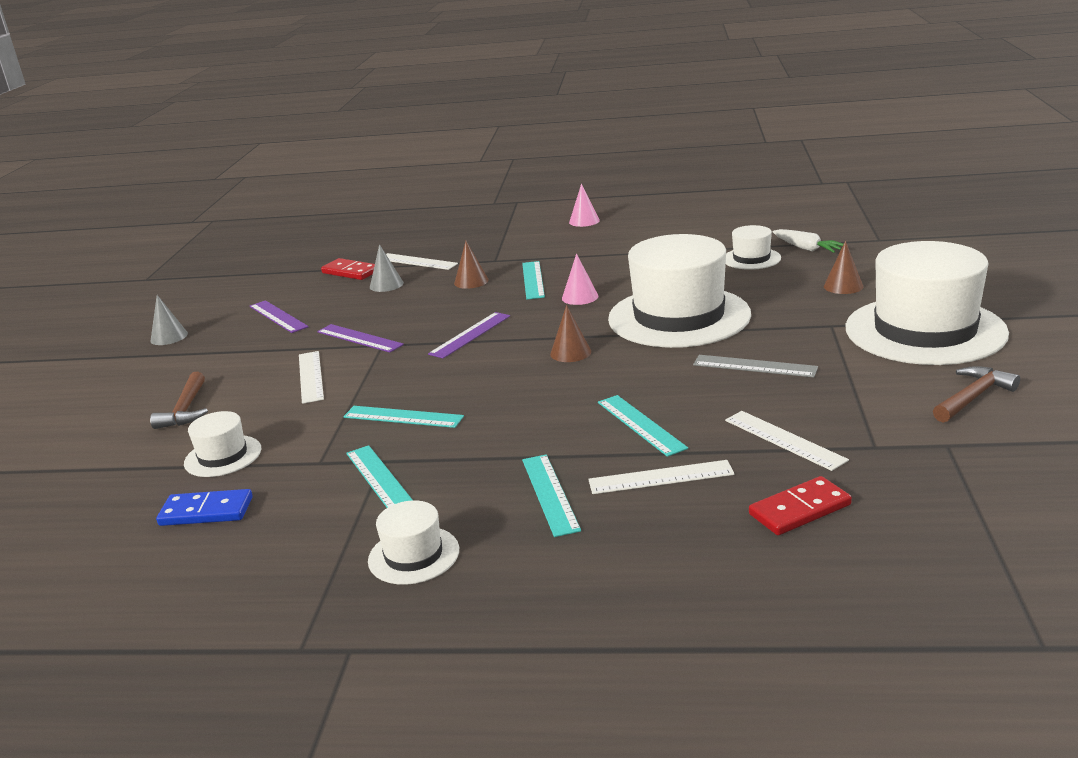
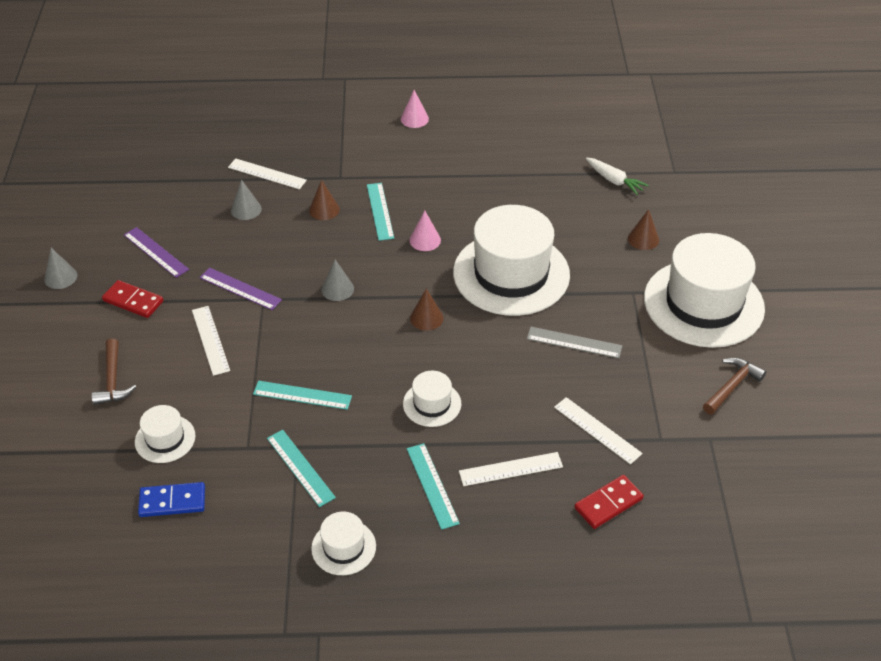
camera: 10 degrees left, 20 degrees up
red domino [321,258,375,280] -> red domino moved to [102,280,163,318]
purple ruler [428,312,510,358] -> grey cone [321,260,354,301]
turquoise ruler [598,395,688,457] -> none
white hat [726,225,781,270] -> white hat moved to [403,371,461,427]

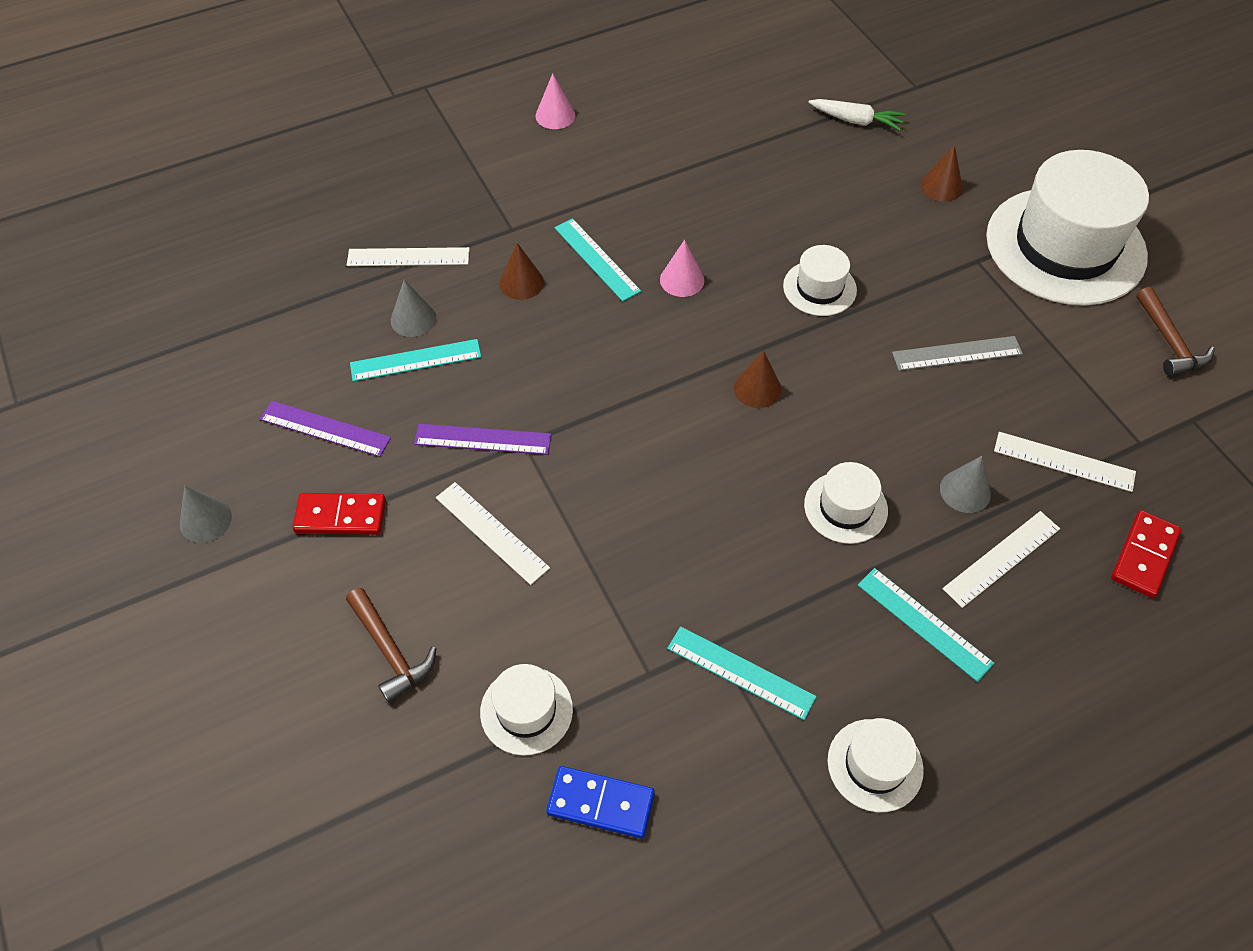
camera: 25 degrees left, 10 degrees up
blue domino [138,482,205,517] -> blue domino turned 45 degrees clockwise [547,766,655,838]
turquoise ruler [253,381,352,410] -> turquoise ruler moved to [350,339,481,382]
grey cone [321,260,354,301] -> grey cone moved to [940,456,991,513]
white hat [453,205,570,316] -> white hat [783,245,857,316], size x0.45
brown hammer [703,357,766,415] -> brown hammer turned 150 degrees clockwise [1136,287,1215,376]

